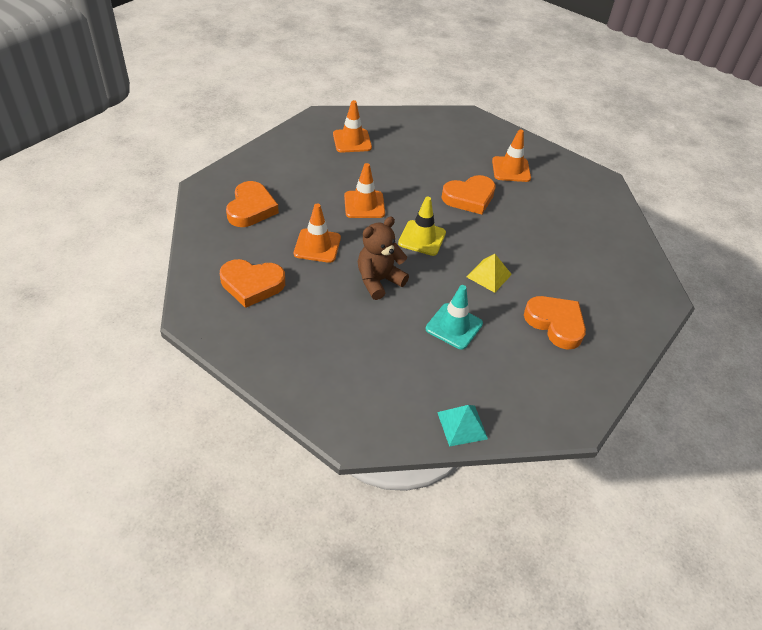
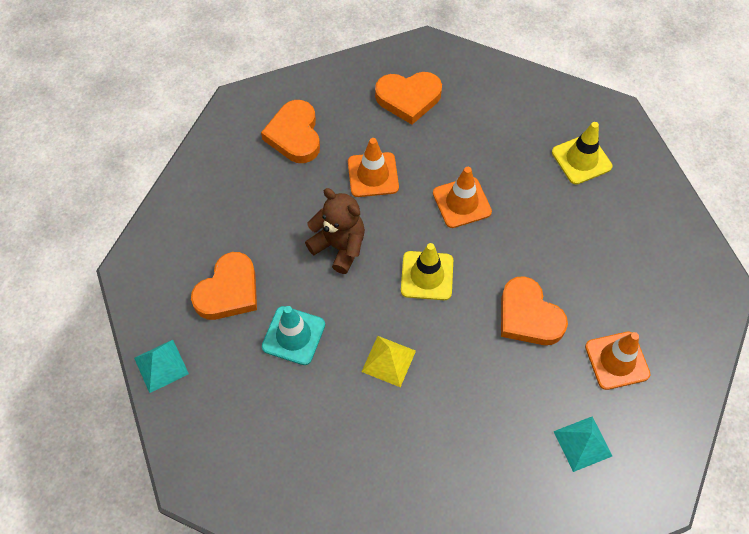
camera: 80 degrees right, 15 degrees up
orange traffic cone [333,100,372,152] -> yellow traffic cone [552,122,612,185]
orange heart [524,296,586,349] -> orange heart moved to [191,252,257,320]
none -> turquoise pyramid [553,417,612,472]

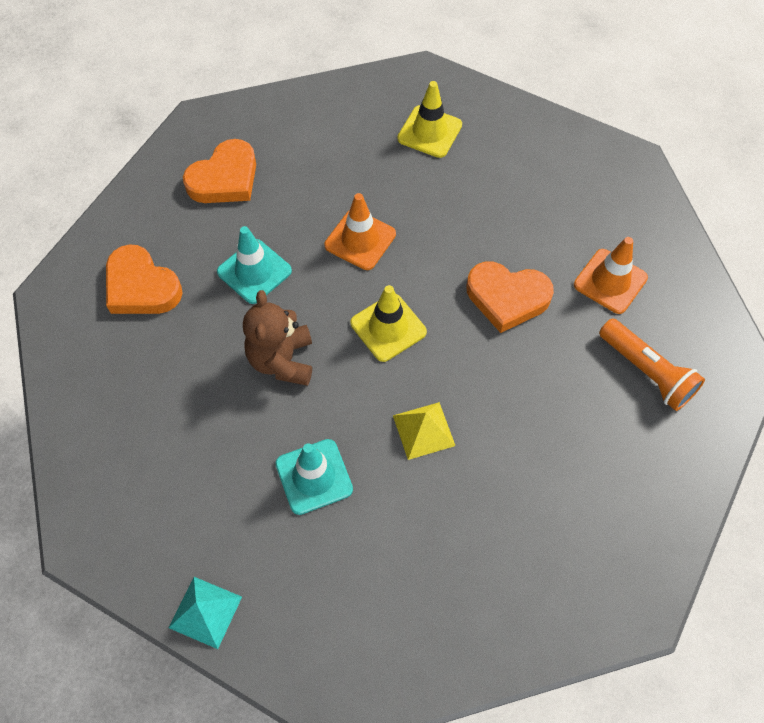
camera: 40 degrees left, 0 degrees up
orange heart [191,252,257,320] -> none
brown teddy bear [305,188,365,274] -> brown teddy bear turned 90 degrees counterclockwise [243,290,312,386]
orange traffic cone [348,138,399,197] -> turquoise traffic cone [217,226,292,304]
turquoise pyramid [553,417,612,472] -> orange flashlight [599,318,705,411]

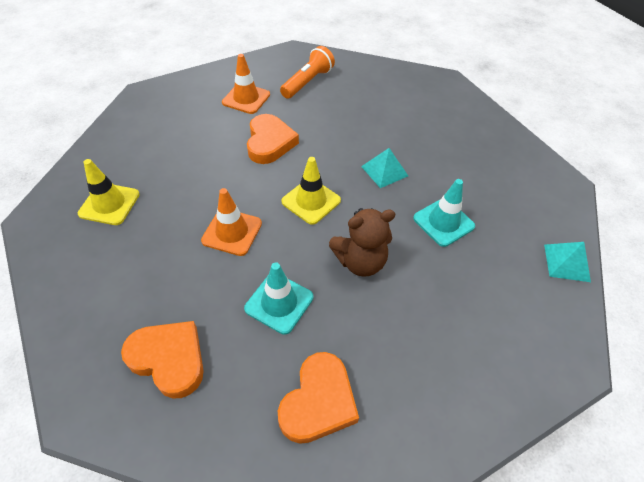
camera: 105 degrees left, 10 degrees down
yellow pyramid [393,402,455,460] -> turquoise pyramid [361,148,408,188]

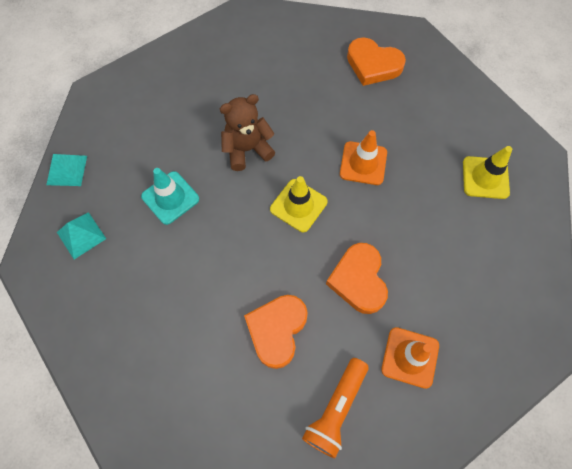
camera: 175 degrees right, 15 degrees up
turquoise traffic cone [244,262,313,335] -> none
orange heart [278,352,359,444] -> orange heart moved to [244,295,308,369]
turquoise pyramid [361,148,408,188] -> turquoise pyramid moved to [57,212,106,259]

